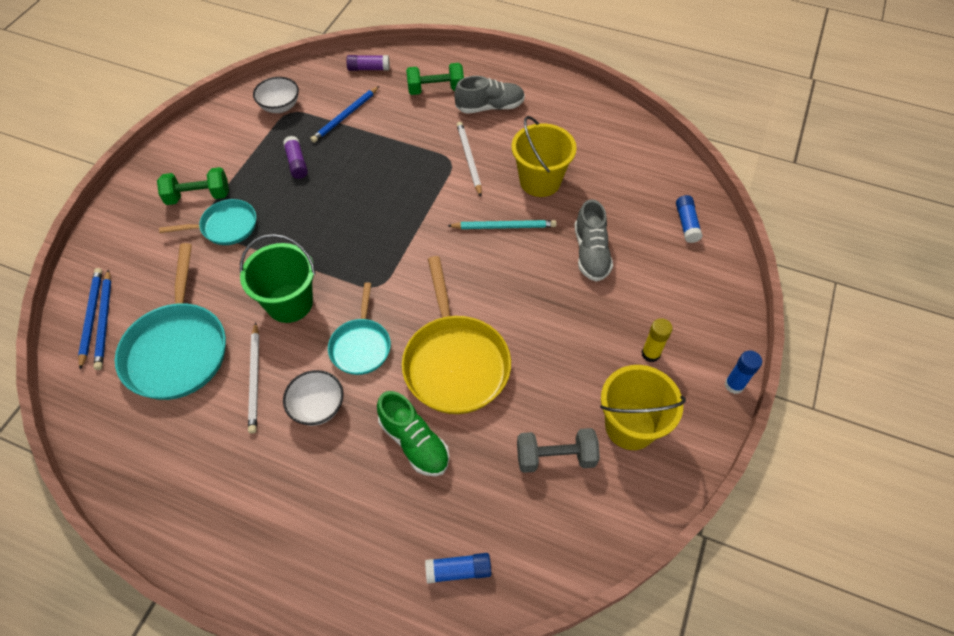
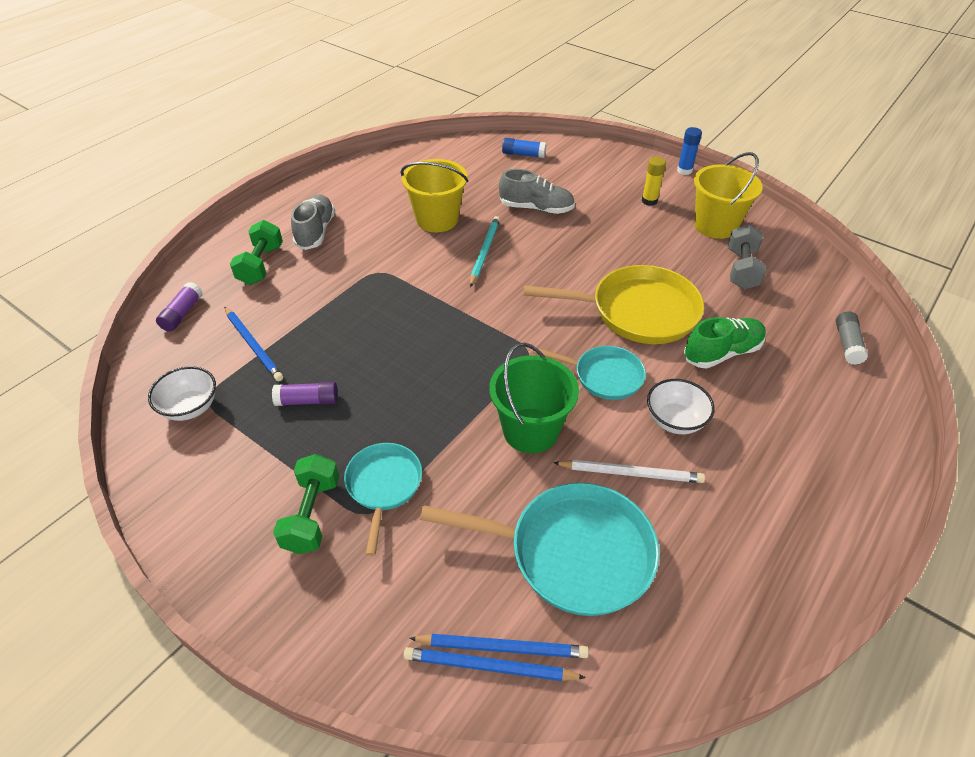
camera: 75 degrees left, 10 degrees down
blue glue stick [425,553,491,584] -> grey glue stick [836,311,868,365]
white pencil [457,122,482,196] -> none

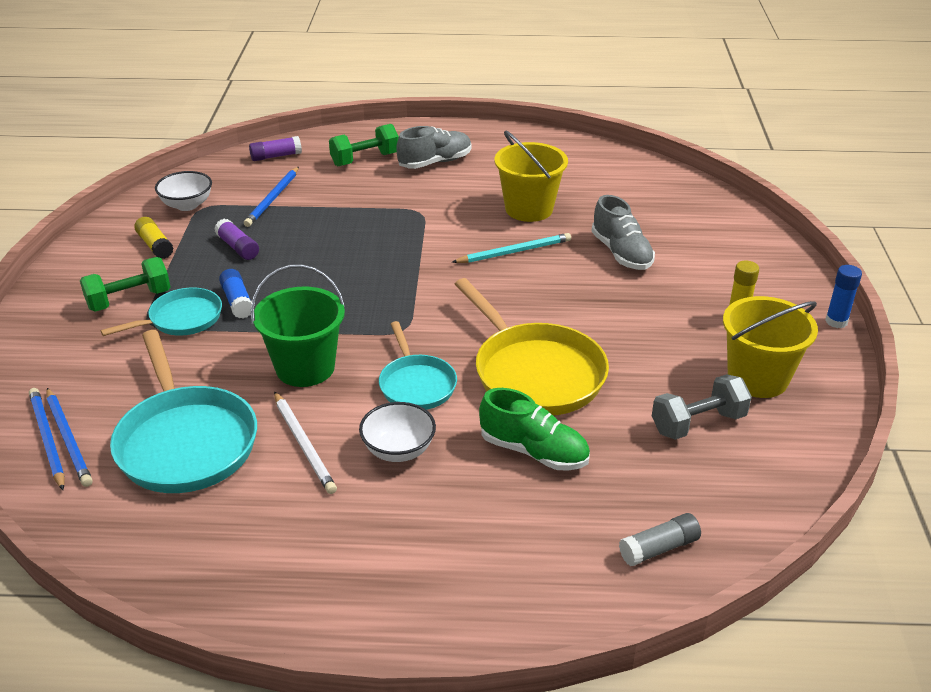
camera: 55 degrees right, 10 degrees down
blue glue stick [502,138,546,158] -> blue glue stick moved to [219,269,252,318]
none -> yellow glue stick [134,217,174,259]

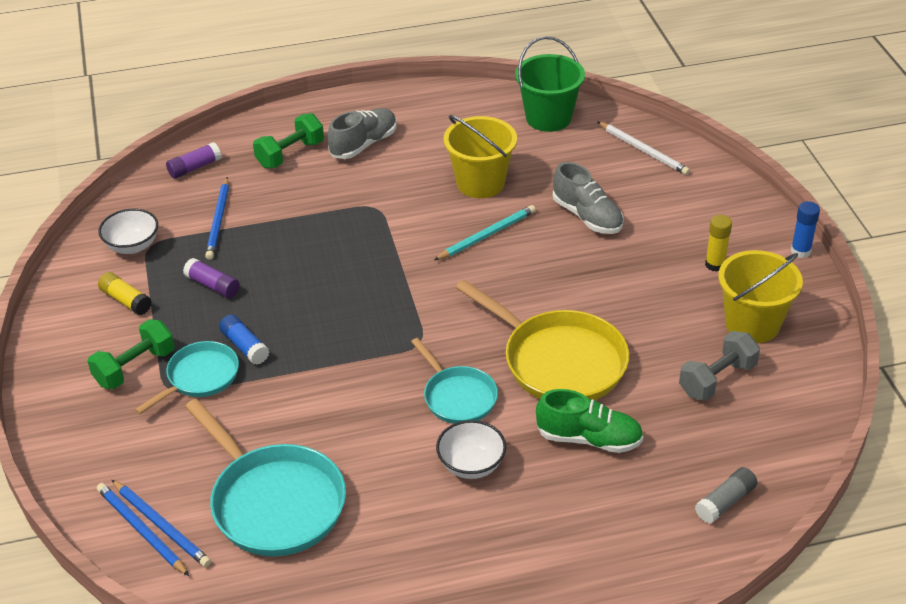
camera: 15 degrees left, 5 degrees up
green bucket [251,264,345,387] -> green bucket moved to [515,36,585,132]
white pencil [274,391,337,494] -> white pencil moved to [597,121,690,175]

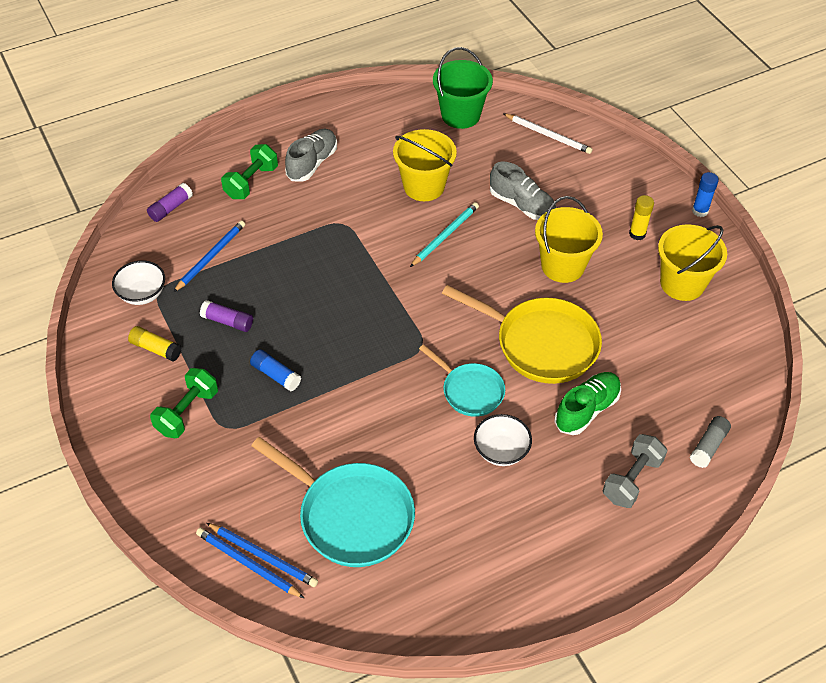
camera: 15 degrees left, 10 degrees up
turquoise pan [135,341,239,415] -> none
blue pencil [205,177,229,260] -> blue pencil turned 135 degrees counterclockwise [173,220,245,292]
green shoe [536,389,643,453] -> green shoe turned 45 degrees counterclockwise [554,372,621,435]
grey dumbbell [679,331,760,401] -> grey dumbbell moved to [603,434,668,508]
none -> yellow bucket [535,196,603,283]

